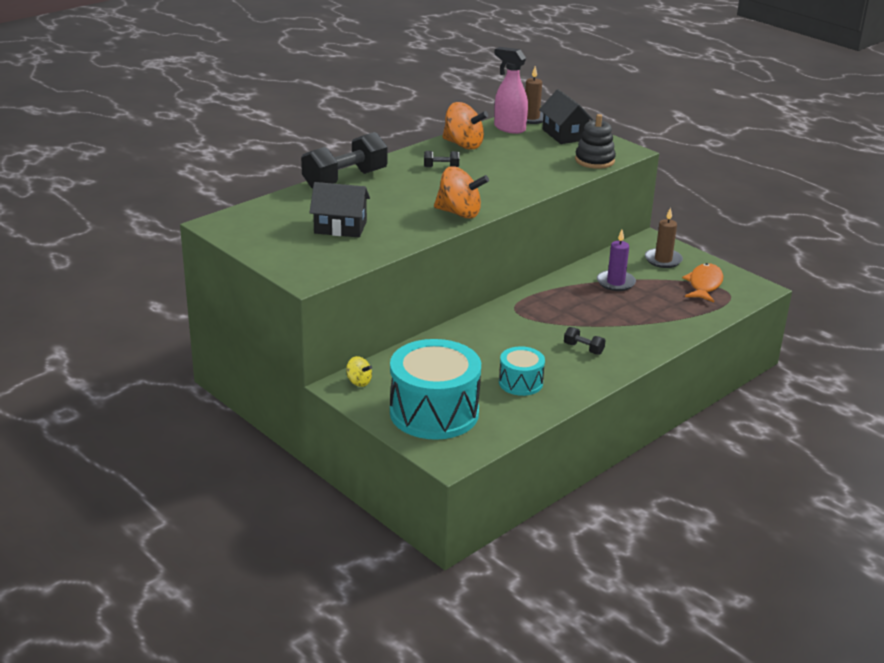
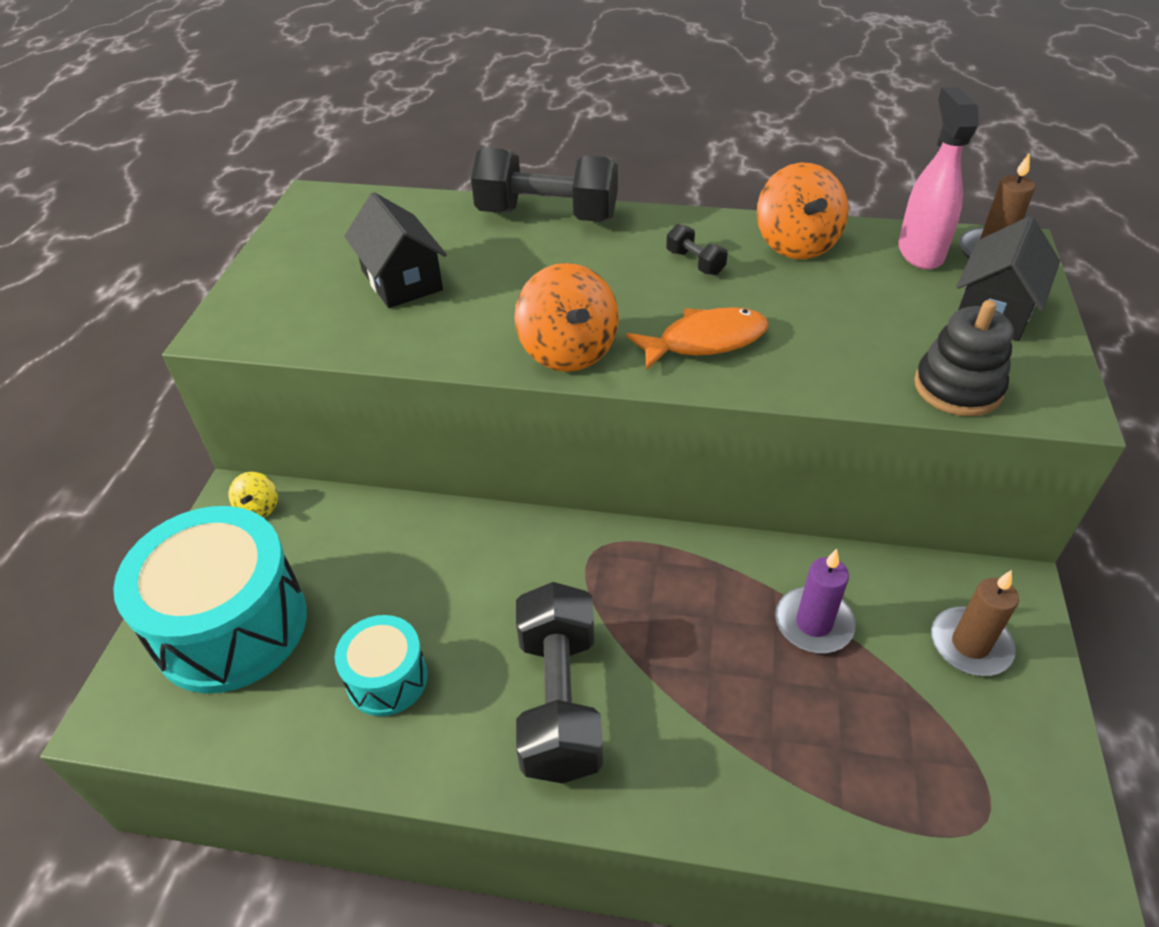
camera: 55 degrees right, 15 degrees up
black dumbbell [564,327,606,355] -> black dumbbell [516,582,603,784], size x2.32
orange fish [682,263,723,302] -> orange fish moved to [626,307,768,370]

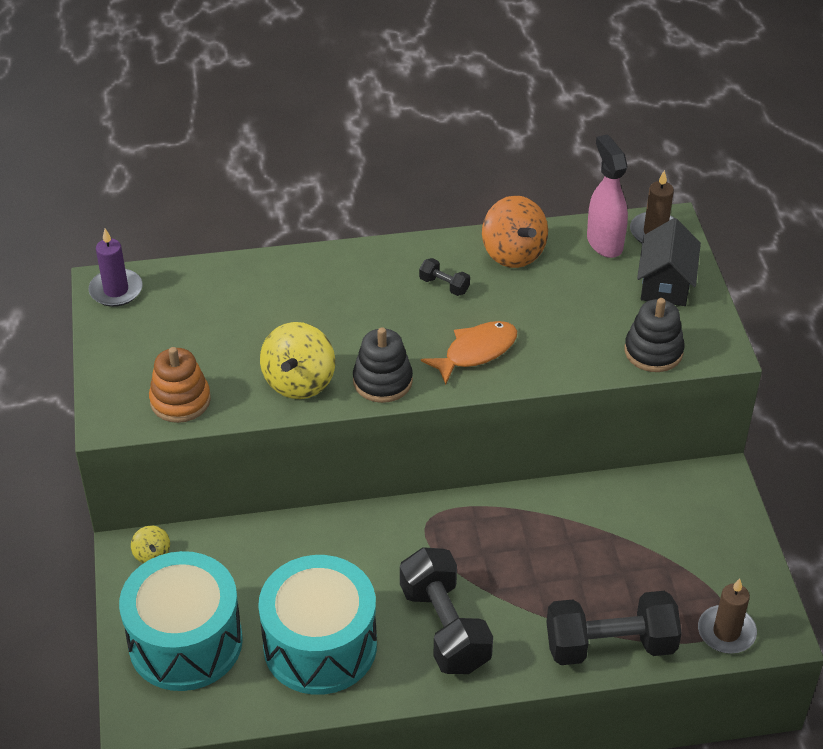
camera: 20 degrees left, 0 degrees up
turquoise drum [335,615,428,716] -> turquoise drum [258,555,377,695], size x1.94
black house [344,192,447,308] -> none
black dumbbell [471,147,618,222] -> black dumbbell moved to [546,591,682,665]
orange spinning top [514,263,619,372] -> black stacking toy [353,327,413,403]
purple candle [775,549,856,653] -> purple candle moved to [88,229,143,307]
brown candle [931,570,1019,676] -> brown candle moved to [698,578,757,653]
none -> orange stacking toy [149,347,211,423]
none -> yellow spinning top [260,322,335,399]

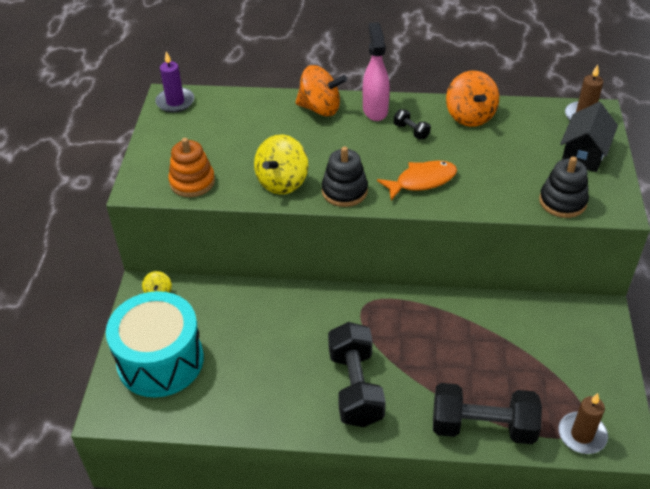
camera: 15 degrees right, 0 degrees up
turquoise drum [258,555,377,695] -> none
pink spray bottle [587,134,628,258] -> pink spray bottle moved to [363,22,390,121]
none -> orange spinning top [295,65,347,116]

